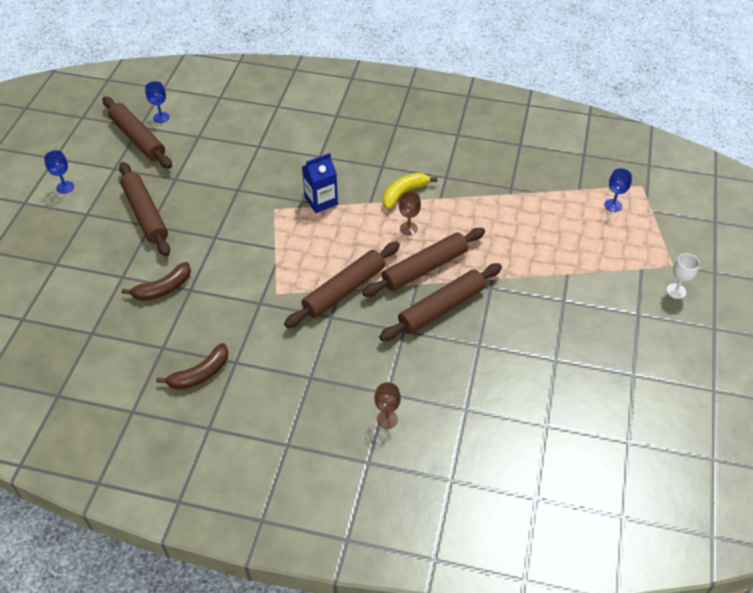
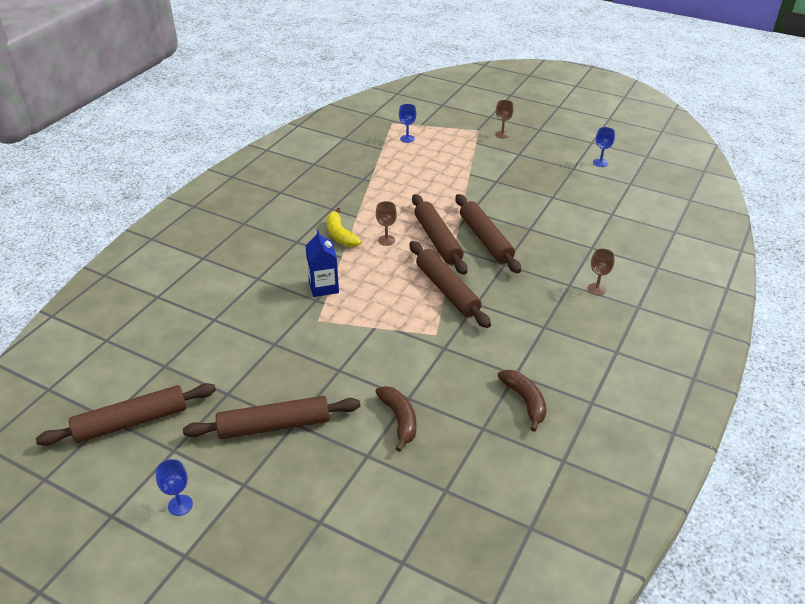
camera: 75 degrees left, 10 degrees down
blue goblet [145,81,170,123] -> blue goblet moved to [593,127,615,167]
white goblet [667,253,700,299] -> brown goblet [495,100,514,138]

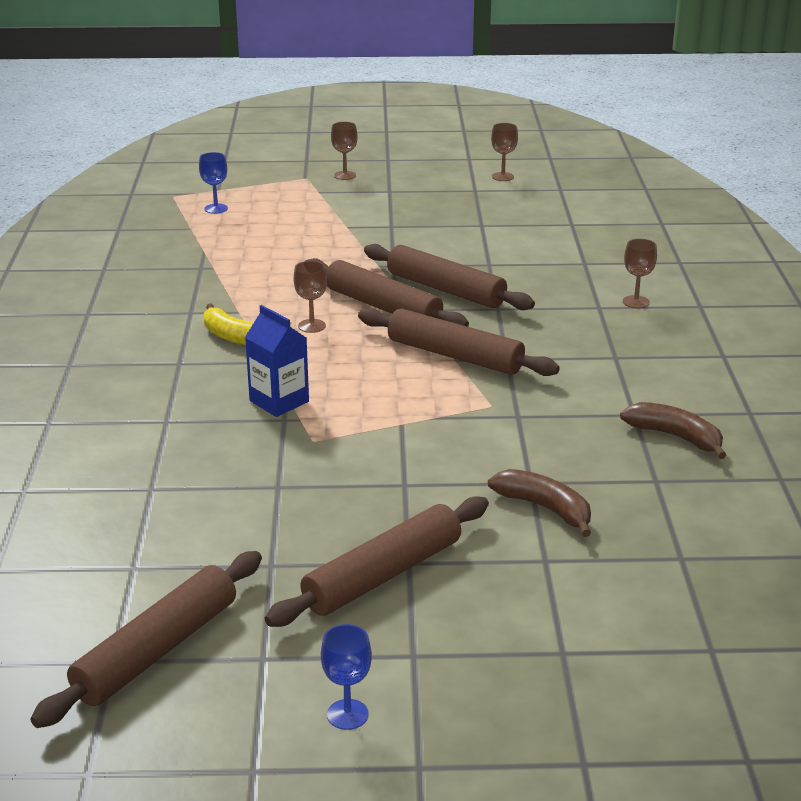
camera: 30 degrees left, 10 degrees down
blue goblet [593,127,615,167] -> brown goblet [491,123,518,181]

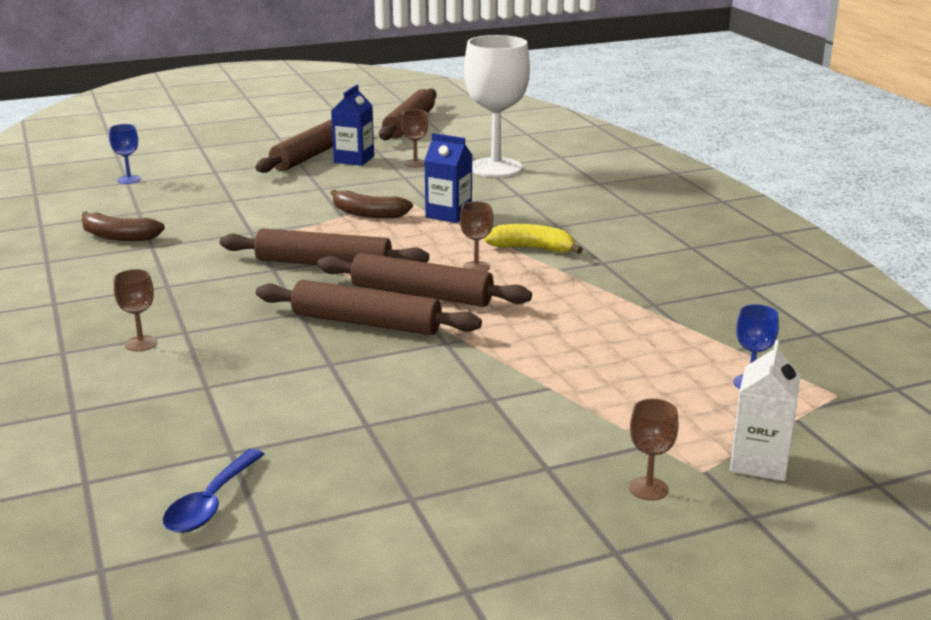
camera: 160 degrees right, 5 degrees down
blue goblet [321,624,372,730] -> blue goblet moved to [109,124,141,184]
brown banana [488,469,591,537] -> brown banana moved to [331,190,413,218]
brown goblet [491,123,518,181] -> brown goblet moved to [401,110,428,168]
none -> blue spoon [163,449,265,533]
none -> blue carton [331,84,374,166]
none -> white goblet [464,35,530,177]
none -> white carton [730,340,801,481]

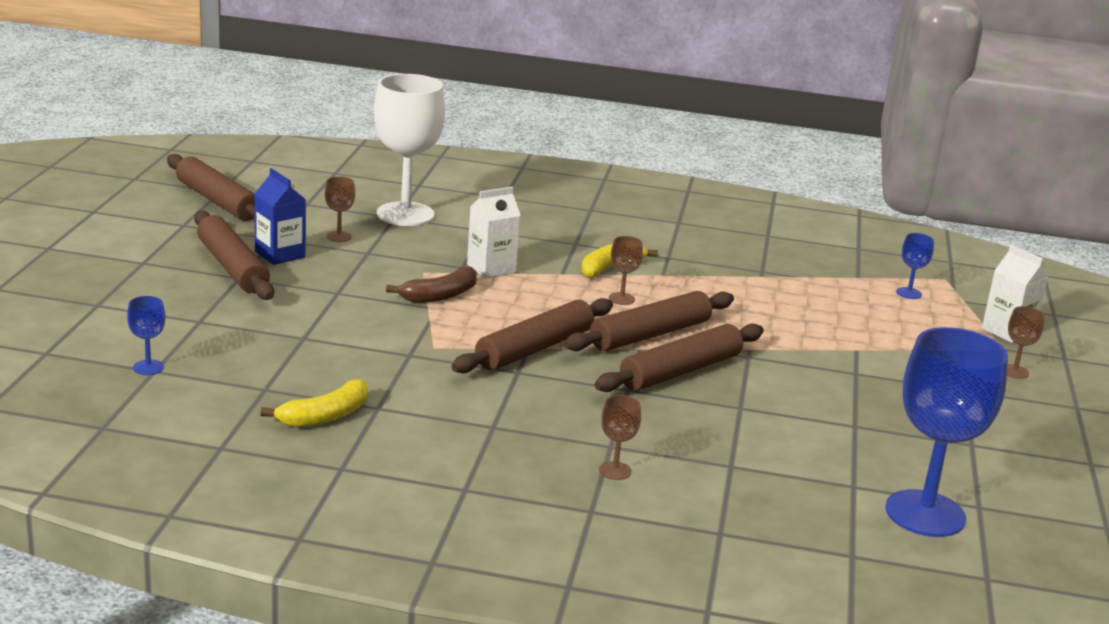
camera: 60 degrees left, 0 degrees up
brown banana [82,212,165,241] -> yellow banana [260,379,368,427]
blue spoon [163,449,265,533] -> blue goblet [885,327,1008,537]
blue carton [424,133,472,223] -> white carton [467,187,521,279]

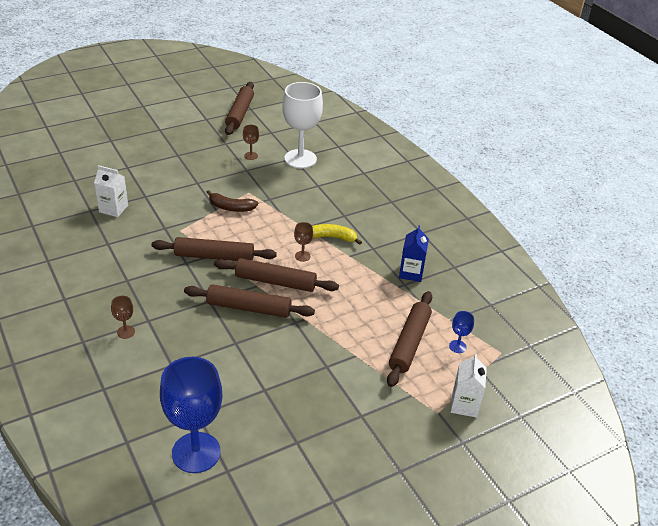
camera: 50 degrees right, 15 degrees up
blue goblet [127,296,165,375] -> none
brown rolling pin [194,210,274,300] -> brown rolling pin moved to [387,291,432,387]
blue carton [254,168,306,265] -> blue carton moved to [399,225,429,282]
yellow banana [260,379,368,427] -> none
white carton [467,187,521,279] -> white carton moved to [94,165,128,217]
brown goblet [1007,306,1045,379] -> none

